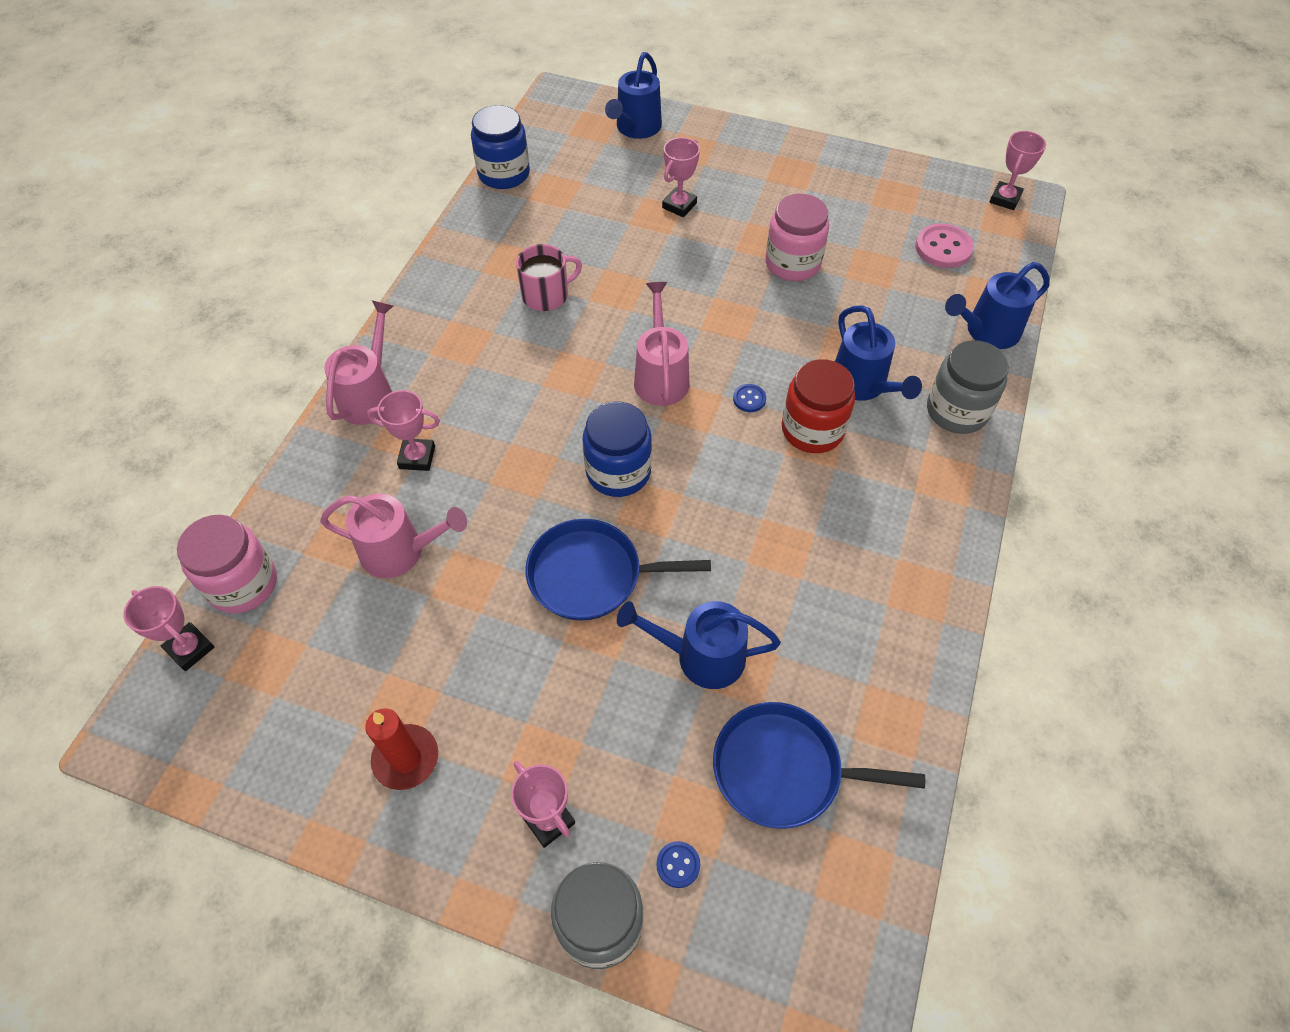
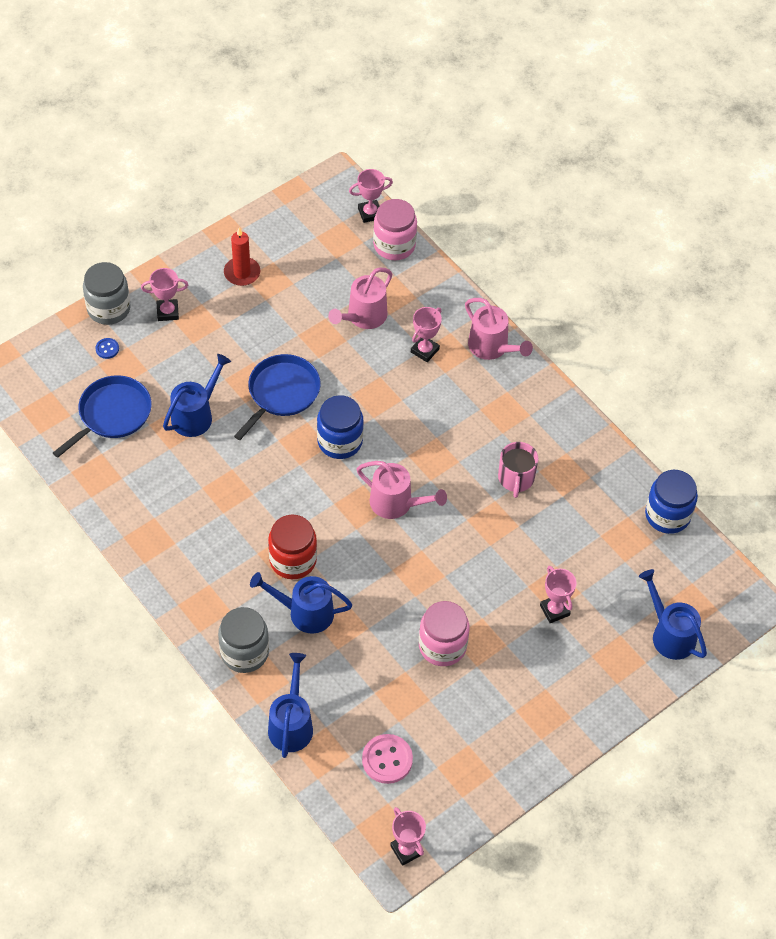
camera: 120 degrees right, 0 degrees up
blue button [733,384,766,412] -> none

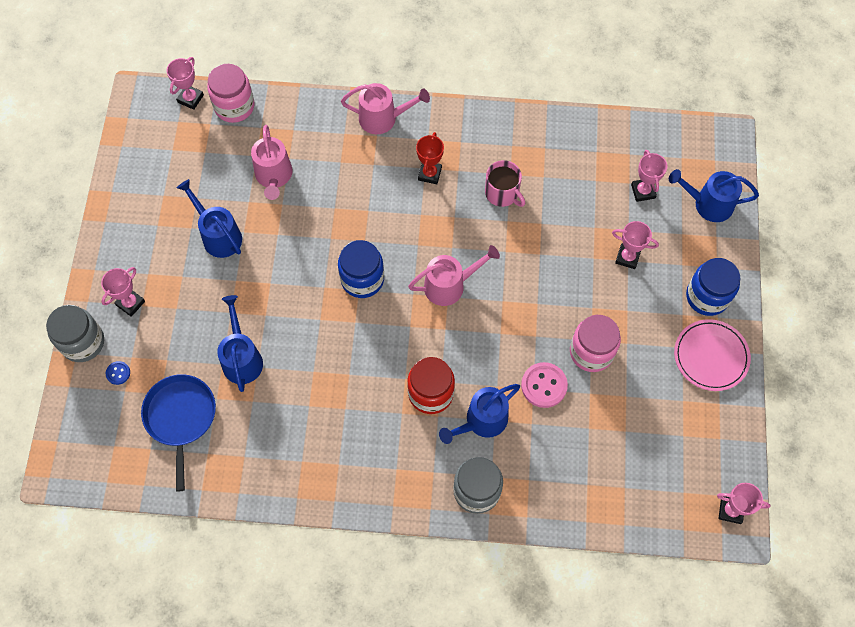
camera: 45 degrees left, 10 degrees up
red candle [224,228,260,286] -> none
blue pan [234,354,321,440] -> none
blue watering can [268,653,313,758] -> blue watering can moved to [177,179,242,258]
pink button [362,734,413,784] -> pink button moved to [521,362,568,408]
pink trophy [411,307,442,362] -> pink trophy moved to [631,150,667,202]
blue jar [645,470,698,534] -> blue jar moved to [686,258,740,316]
none -> red trophy [416,132,444,184]
none -> pink plate [674,319,751,391]

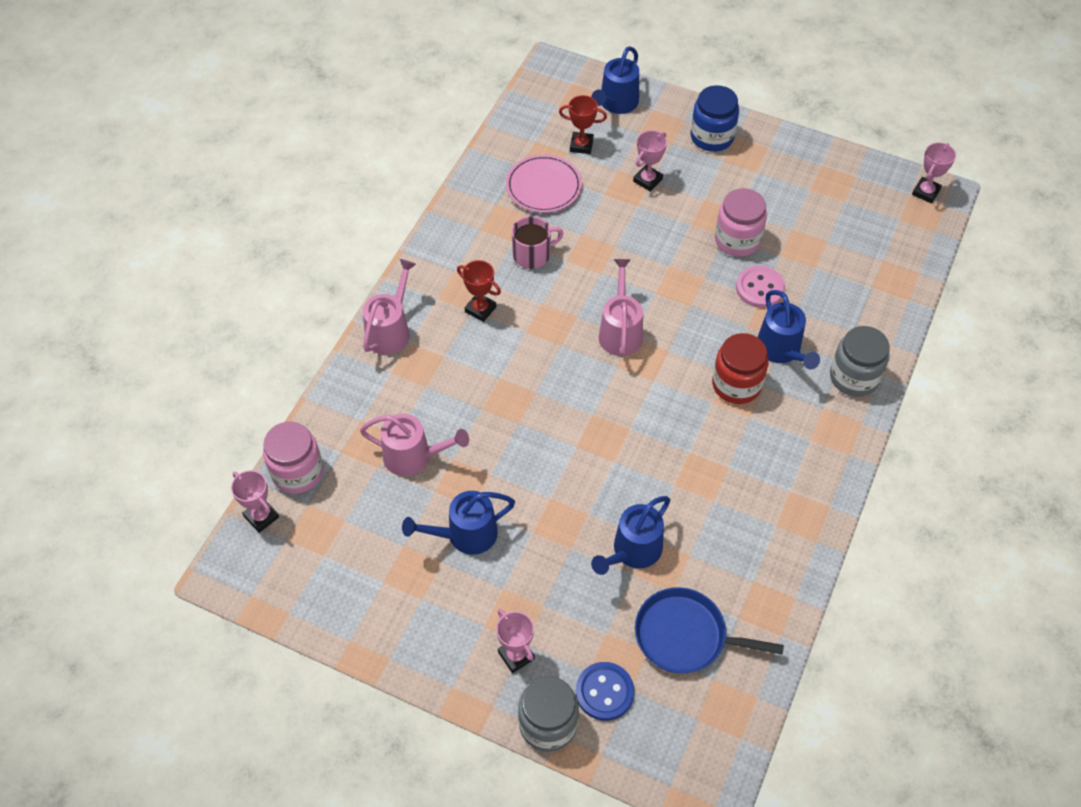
camera: 70 degrees left, 10 degrees down
blue button [106,361,130,385] -> blue button [576,662,634,721], size x1.91
blue watering can [217,295,263,392] -> blue watering can turned 60 degrees counterclockwise [591,496,671,575]
blue jar [338,240,384,298] -> none
pink trophy [631,150,667,202] -> red trophy [559,95,607,154]
pink plate [674,319,751,391] -> pink plate moved to [506,154,582,213]

